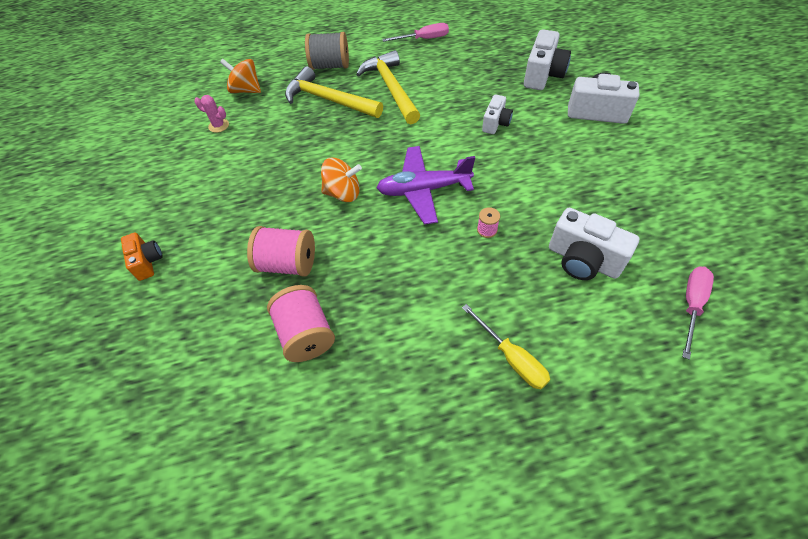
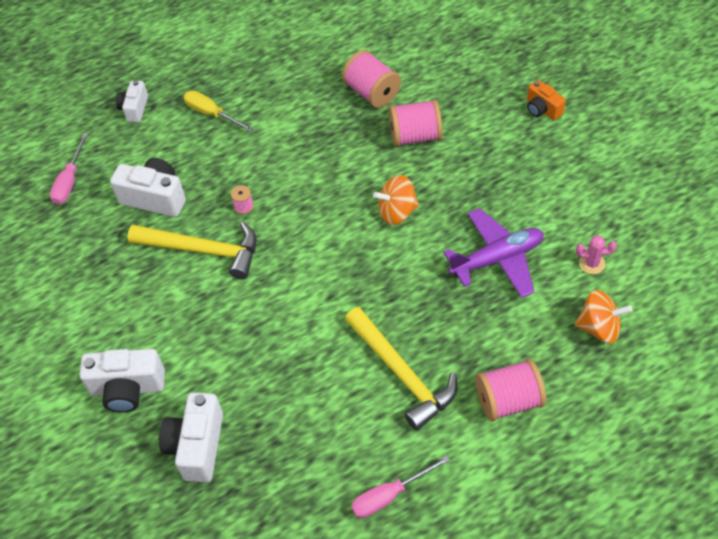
camera: 165 degrees right, 0 degrees up
yellow hammer [285,66,383,118] -> yellow hammer moved to [127,222,256,279]
grey spool [305,32,349,70] -> pink spool [476,359,546,422]
purple plane [377,146,475,224] -> purple plane moved to [443,208,544,298]
white camera [482,94,513,134] -> white camera moved to [116,80,148,123]

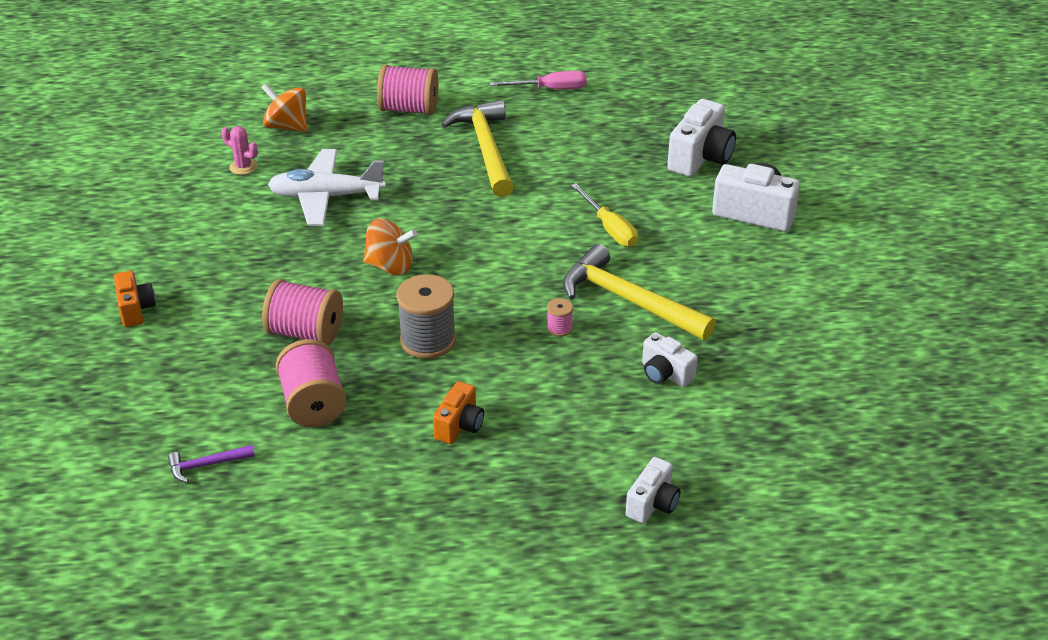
camera: 160 degrees left, 15 degrees down
pink screwdriver [50,133,88,205] -> none
white camera [110,158,186,217] -> white camera [642,332,698,387], size x0.61
yellow screwdriver [183,90,254,132] -> yellow screwdriver moved to [571,183,638,247]
purple plane [443,208,544,298] -> white plane [268,149,386,226]
none -> purple hammer [168,445,255,483]
none -> grey spool [396,274,456,359]
none -> orange camera [433,381,484,444]

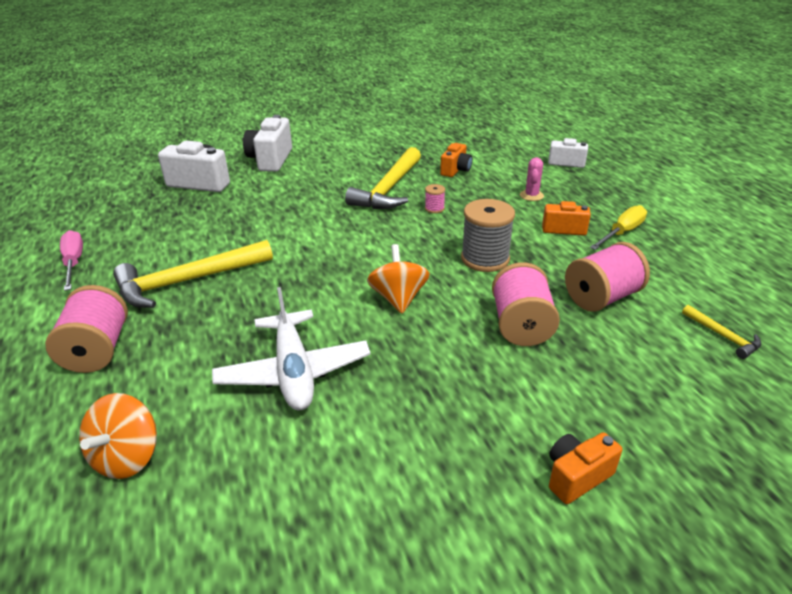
camera: 105 degrees left, 5 degrees down
purple hammer [168,445,255,483] -> yellow hammer [682,305,761,359]
pink cactus [221,126,258,175] -> pink cactus moved to [520,157,544,201]
yellow screwdriver [571,183,638,247] -> yellow screwdriver moved to [590,205,647,250]
white camera [642,332,698,387] -> orange camera [440,143,472,177]

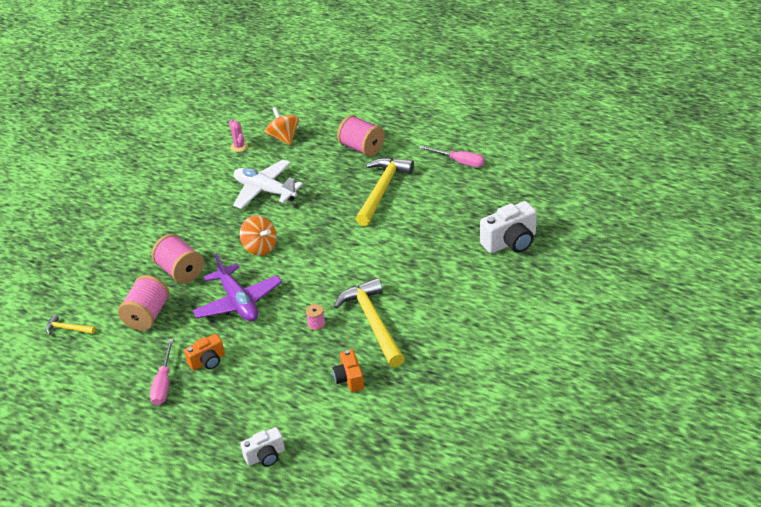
camera: 140 degrees right, 5 degrees up
white camera [243,115,292,172] -> none
grey spool [461,199,515,272] -> purple plane [192,253,282,322]
pink cactus [520,157,544,201] -> pink cactus moved to [229,120,248,152]
orange camera [549,432,622,504] -> none
yellow screwdriver [590,205,647,250] -> pink screwdriver [150,339,174,405]

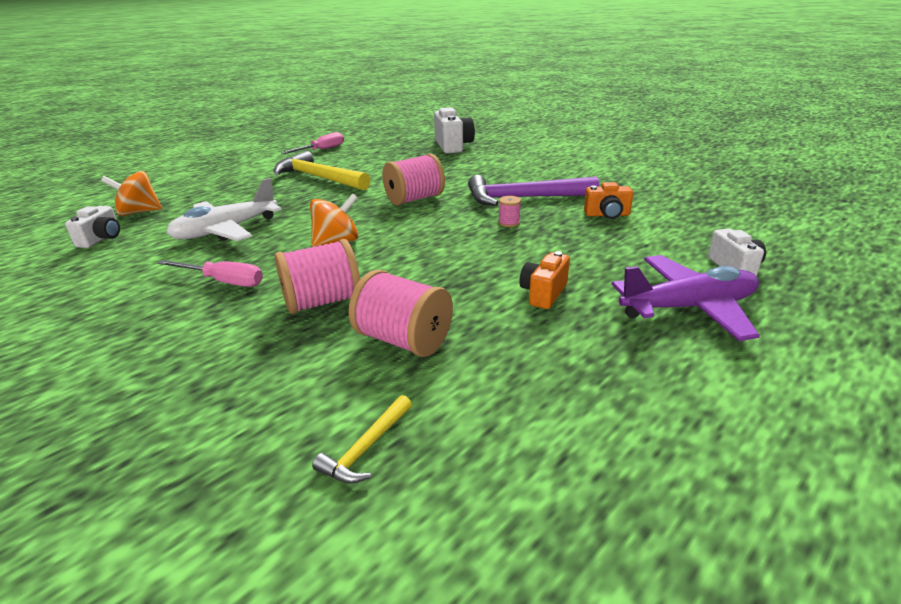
camera: 75 degrees left, 10 degrees down
pink screwdriver [150,339,174,405] -> pink screwdriver moved to [158,260,263,287]
orange camera [184,334,225,370] -> orange camera turned 135 degrees counterclockwise [519,251,570,309]
purple plane [192,253,282,322] -> purple plane moved to [612,255,760,341]
pink cactus [229,120,248,152] -> white camera [65,206,120,248]
yellow hammer [334,278,405,367] -> purple hammer [468,175,599,206]
pink spool [337,115,385,157] -> pink spool moved to [382,153,445,206]

